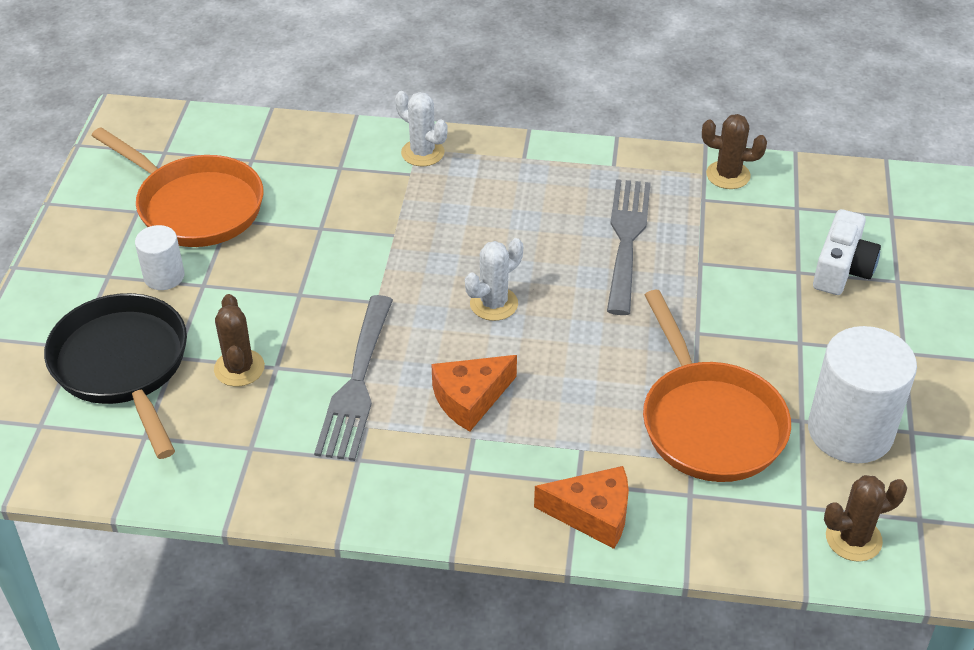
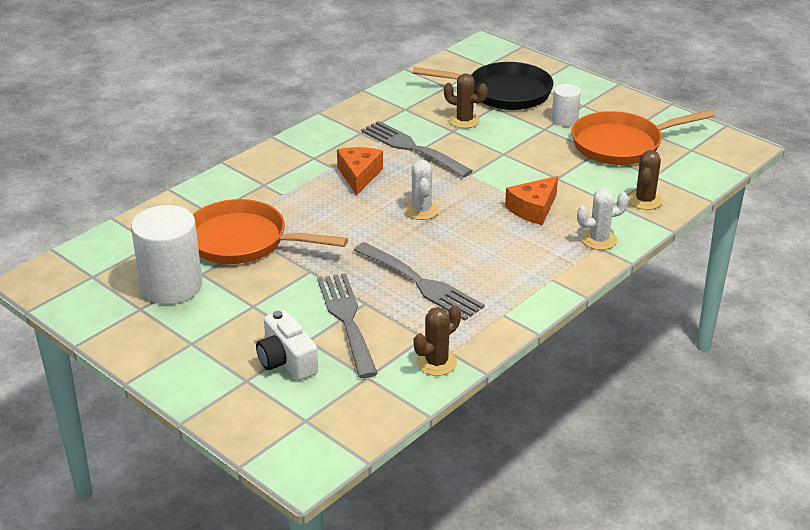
camera: 125 degrees right, 10 degrees down
orange cheese [534,466,629,549] -> orange cheese moved to [505,176,558,225]
brown cactus [824,475,907,562] -> brown cactus moved to [628,150,663,210]
none -> grey fork [317,273,378,378]

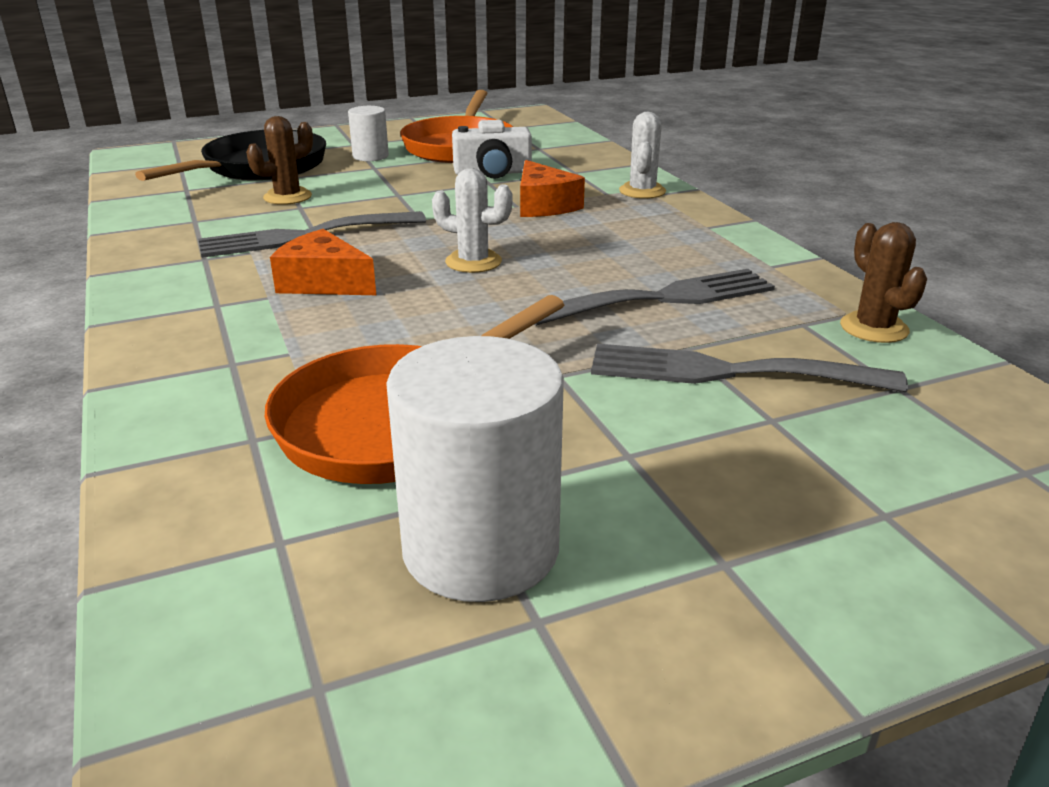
camera: 65 degrees left, 5 degrees down
white camera [256,310,318,381] -> white camera moved to [452,120,532,178]
brown cactus [628,150,663,210] -> none

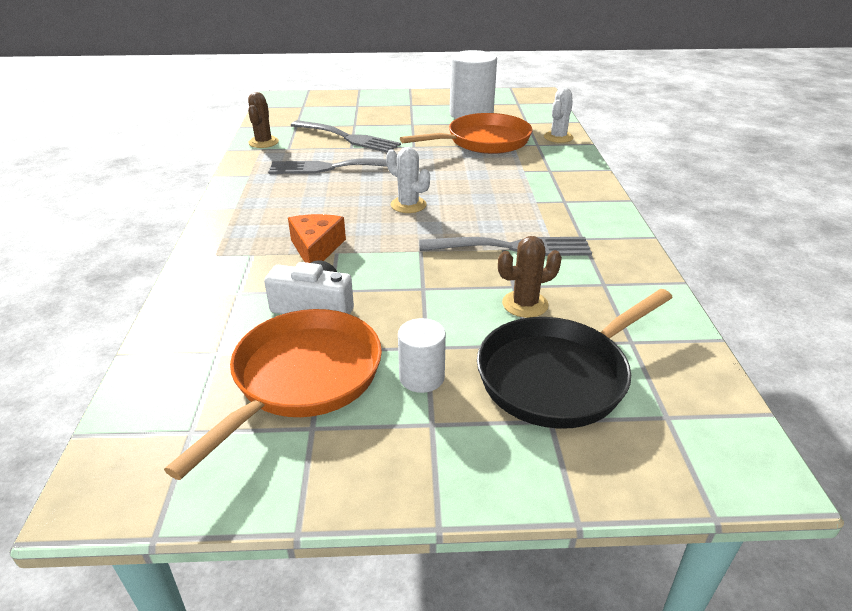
camera: 160 degrees left, 5 degrees up
orange cheese [270,229,376,295] -> none
white cactus [619,112,666,199] -> white cactus moved to [544,88,573,143]

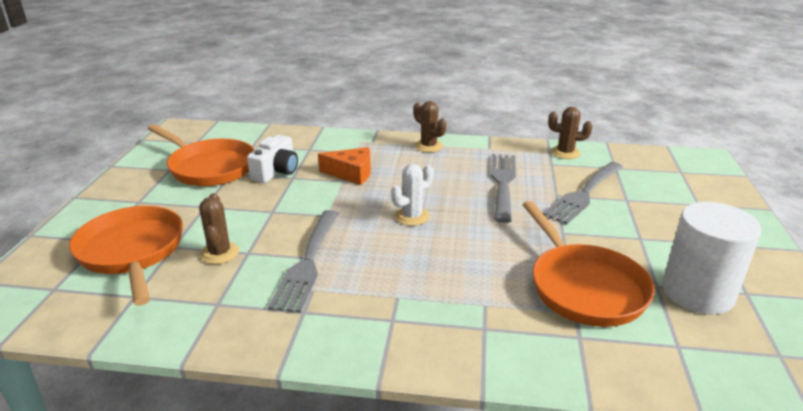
camera: 100 degrees right, 5 degrees down
white cylinder [398,318,446,393] -> none
black pan [477,289,673,429] -> orange pan [69,206,183,306]
white cactus [544,88,573,143] -> none
none -> brown cactus [413,101,447,152]

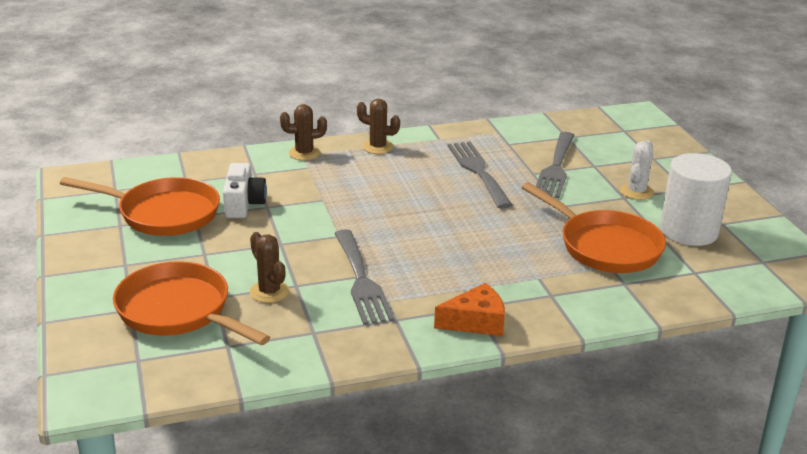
camera: 25 degrees left, 0 degrees up
orange cheese [318,147,371,185] -> orange cheese moved to [434,283,505,336]
white cactus [391,164,433,226] -> white cactus moved to [620,140,654,200]
brown cactus [548,107,592,159] -> brown cactus moved to [280,104,327,160]

